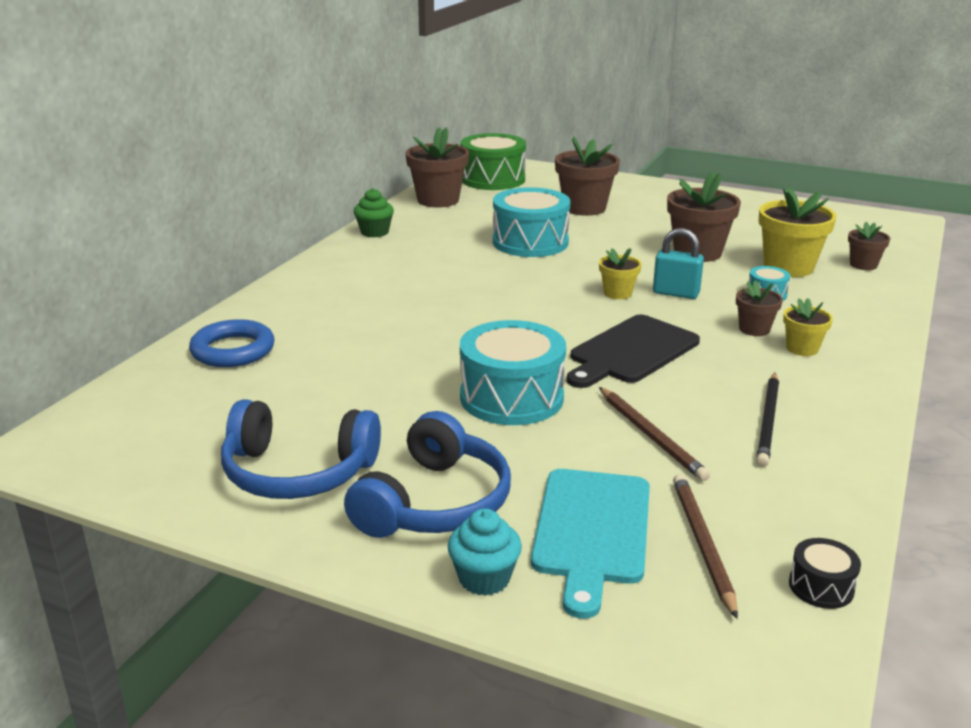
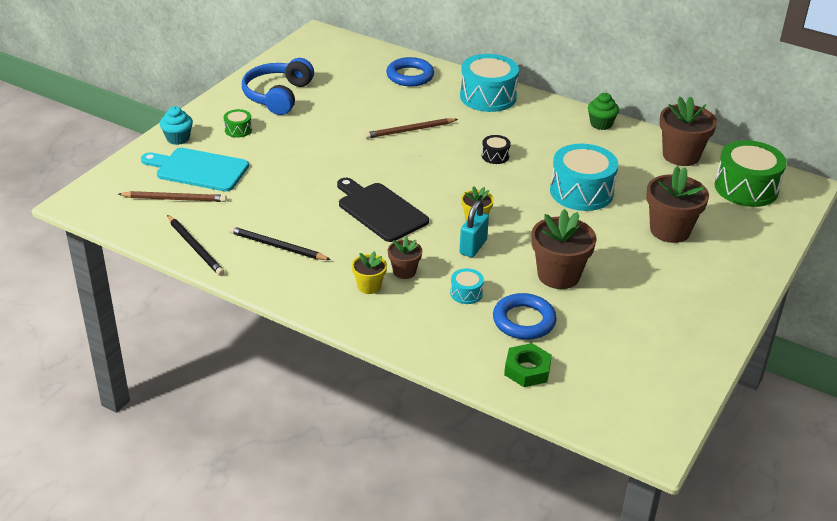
camera: 95 degrees right, 10 degrees up
blue headphones [344,411,511,538] -> green drum [224,109,252,138]
turquoise drum [460,320,566,425] -> turquoise drum moved to [460,54,519,112]
brown pencil [599,387,710,481] -> brown pencil moved to [364,118,458,139]
yellow flower pot [759,188,837,277] -> blue ring [493,293,557,340]
black drum [789,538,861,609] -> black drum moved to [482,135,511,164]
brown flower pot [848,222,890,270] -> green nut [504,343,552,387]
none -> black pencil [167,215,224,276]

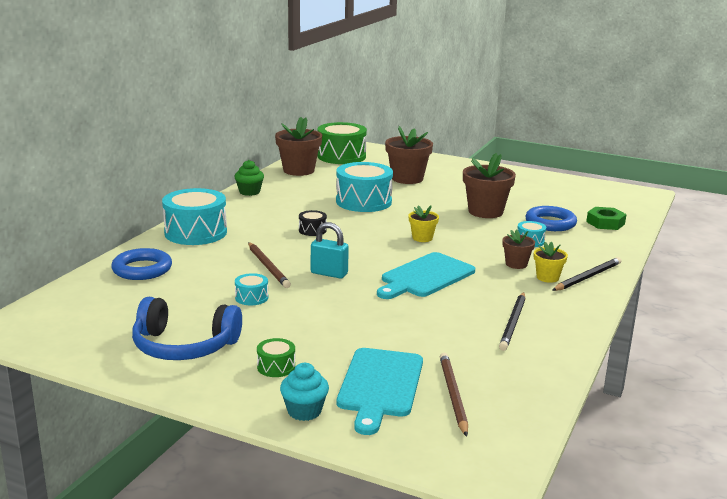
camera: 95 degrees left, 15 degrees down
black pencil [167,215,224,276] -> black pencil moved to [552,257,621,291]
black cutting board [337,178,429,242] -> turquoise cutting board [377,252,475,299]
turquoise padlock [459,200,489,258] -> turquoise padlock moved to [311,222,349,279]
none -> turquoise drum [235,273,268,305]

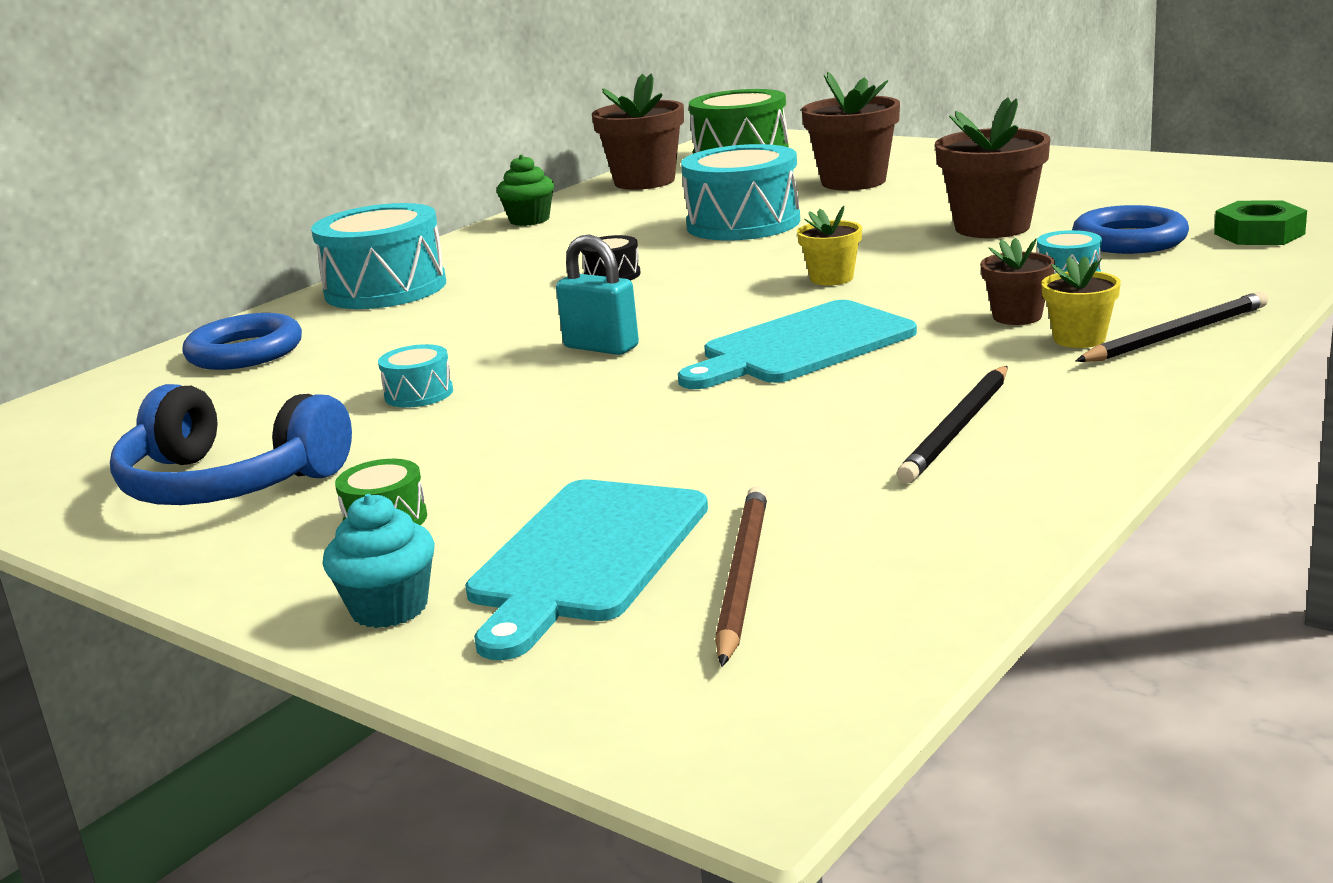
camera: 15 degrees right, 0 degrees up
brown pencil [248,242,291,288] -> none

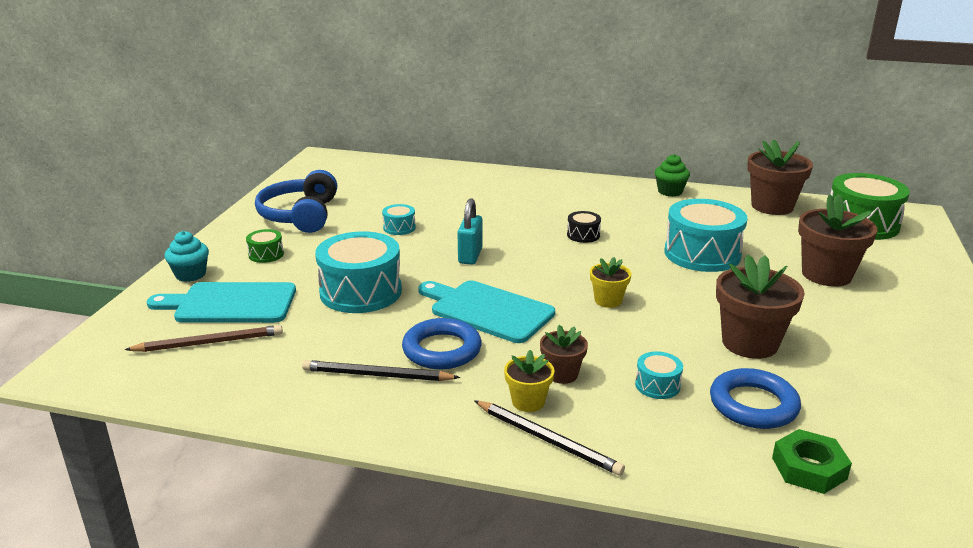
camera: 65 degrees right, 5 degrees up
blue ring [182,313,302,370] -> blue ring moved to [402,318,482,369]
turquoise drum [311,203,446,309] -> turquoise drum moved to [315,231,402,313]

